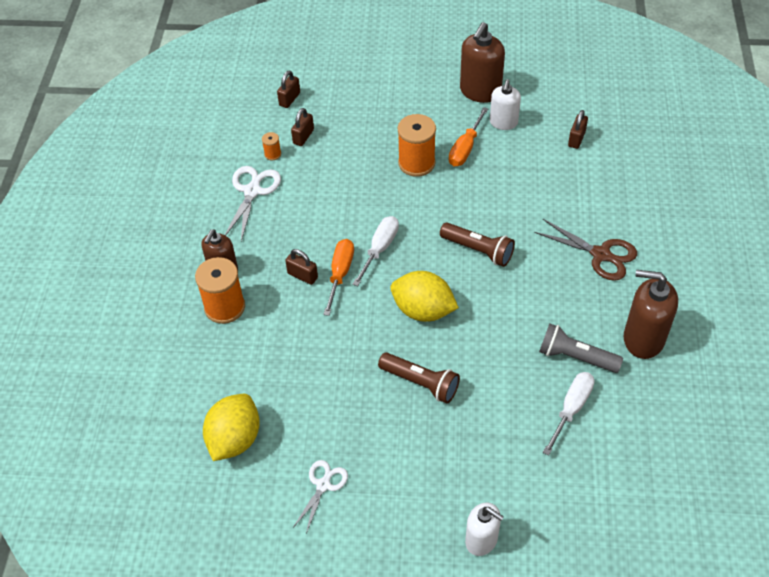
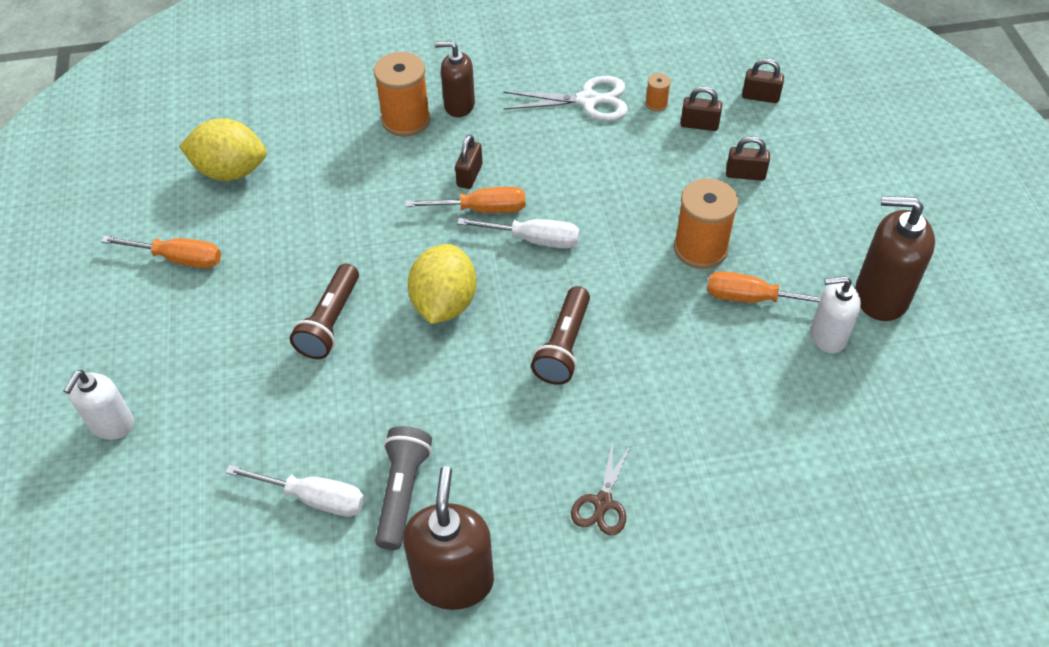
camera: 75 degrees right, 0 degrees up
white scissors [294,460,348,533] -> orange screwdriver [101,236,221,268]
brown scissors [534,219,637,281] -> brown scissors [571,441,632,536], size x0.66
brown padlock [568,110,588,149] -> brown padlock moved to [726,136,770,181]

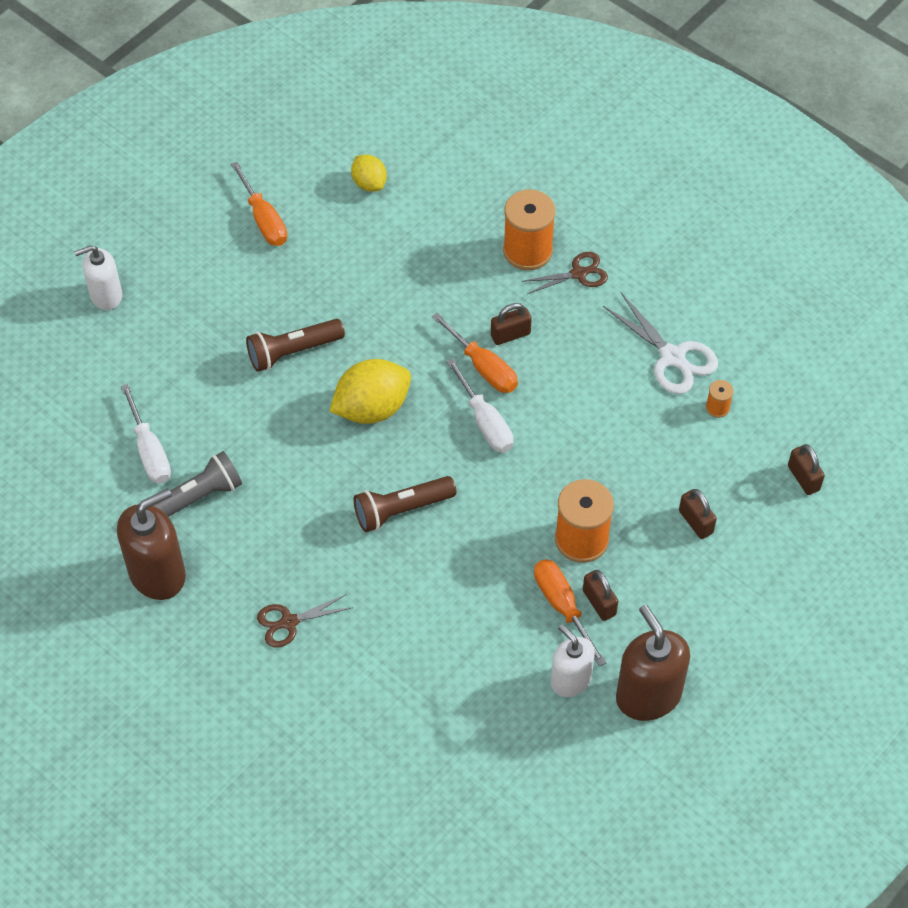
camera: 50 degrees right, 5 degrees up
yellow lemon [179,118,267,181] -> yellow lemon [351,154,387,192], size x0.58
brown soap dispenser [435,41,475,117] -> brown scissors [522,252,608,294]
brown padlock [681,86,722,131] -> brown padlock moved to [583,570,618,621]

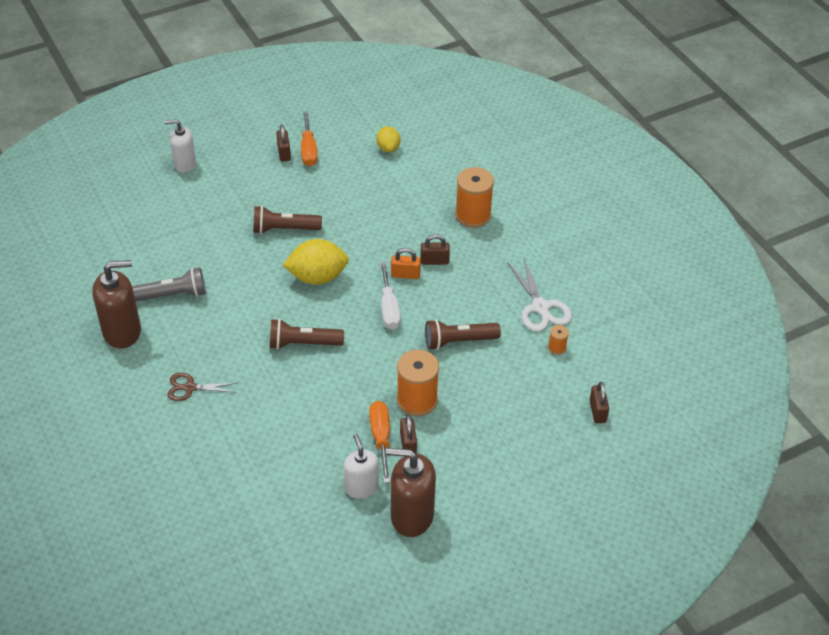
camera: 20 degrees right, 10 degrees down
white screwdriver [121,384,171,484] -> none
orange screwdriver [432,313,518,393] -> orange padlock [391,248,421,279]
brown scissors [522,252,608,294] -> none
brown soap dispenser [616,605,690,721] -> brown soap dispenser turned 75 degrees counterclockwise [386,448,436,537]
brown padlock [679,489,717,539] -> brown padlock moved to [276,125,291,162]
none -> brown flashlight [425,319,501,350]

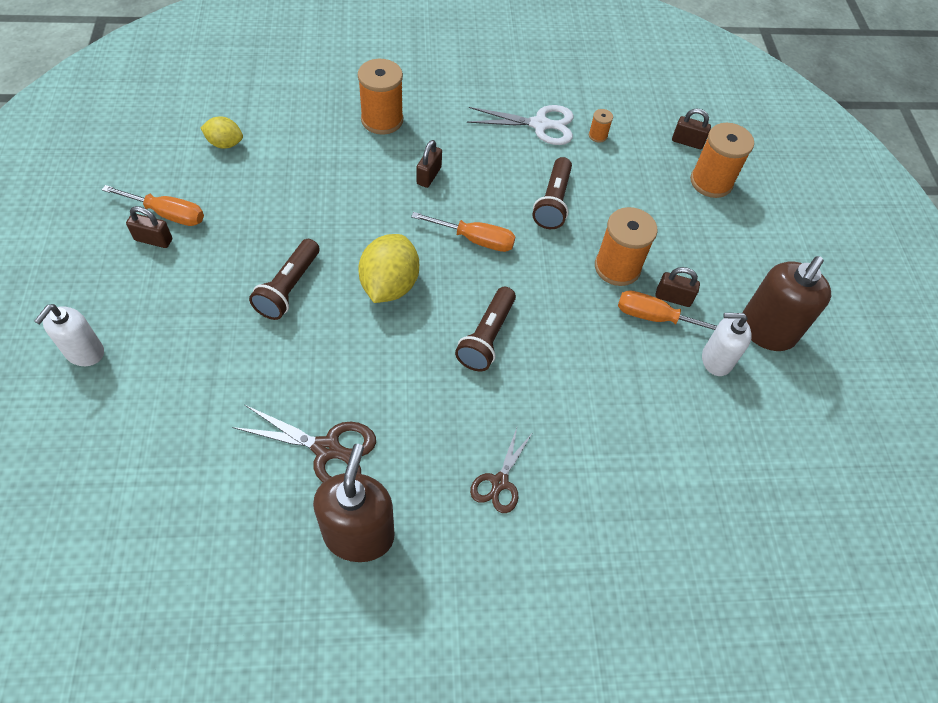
camera: 70 degrees left, 10 degrees up
grey flashlight [132,268,206,301] -> brown scissors [232,405,376,482]
white screwdriver [380,261,401,330] -> orange screwdriver [411,212,516,252]
orange padlock [391,248,421,279] -> none
none -> orange spool [690,123,754,198]

